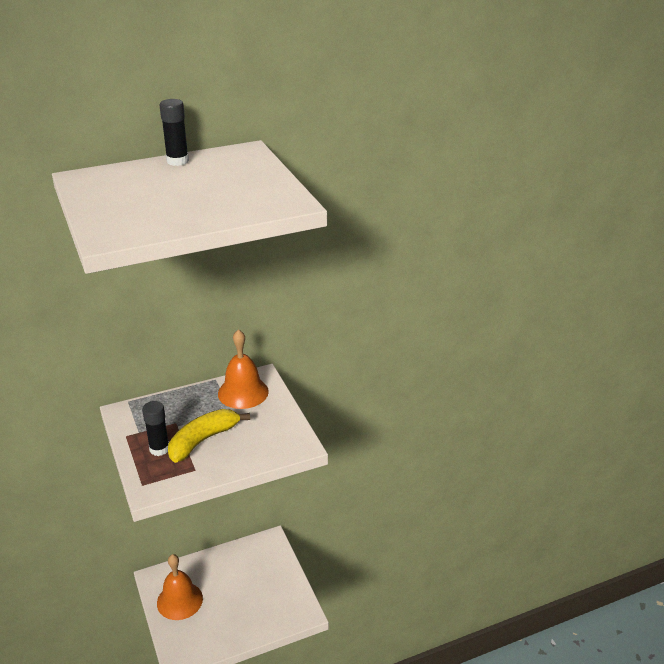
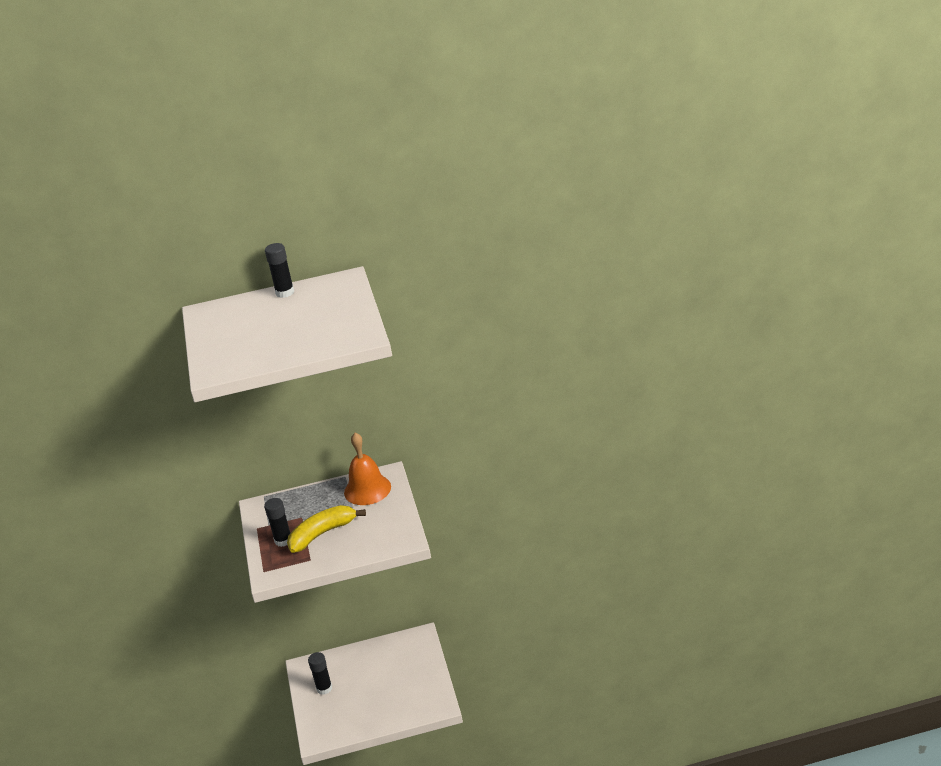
camera: 15 degrees right, 0 degrees up
orange bell [157,554,203,620] -> black glue stick [308,652,332,695]

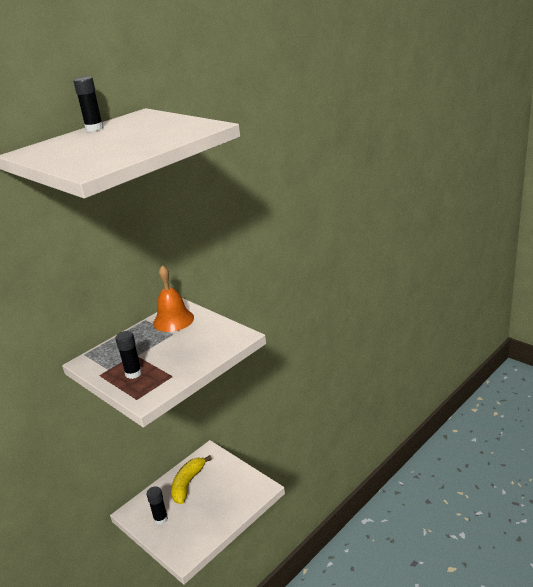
camera: 35 degrees left, 5 degrees down
yellow banana [287,505,366,553] -> yellow banana moved to [171,455,212,504]

